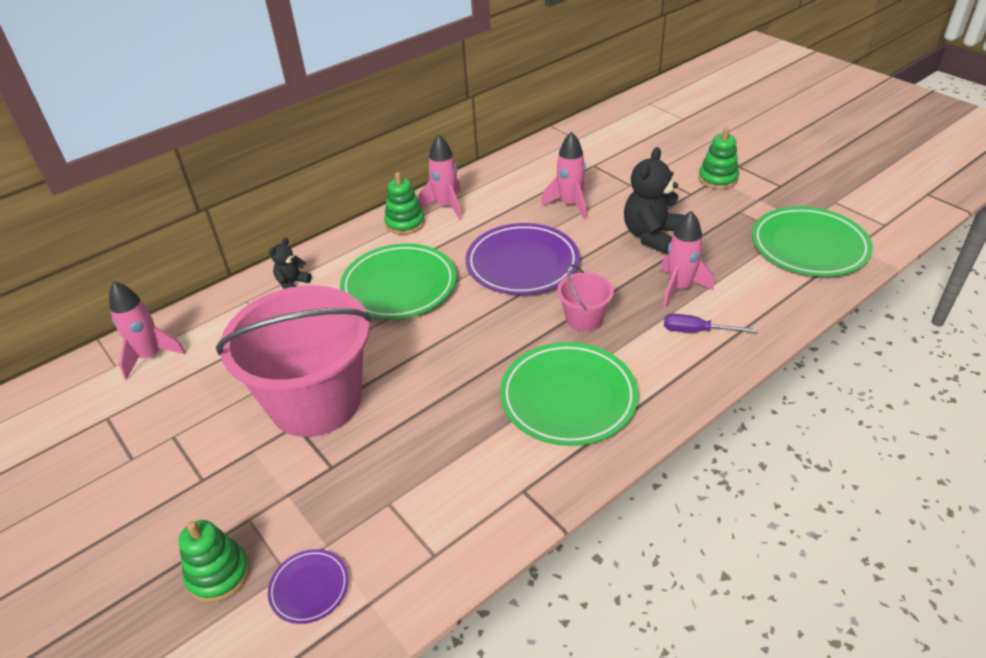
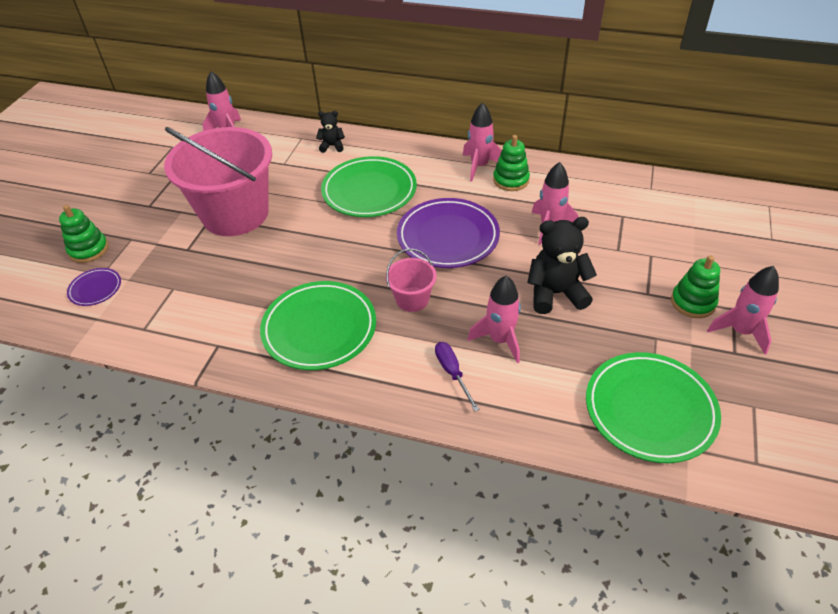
camera: 55 degrees right, 5 degrees up
green stacking toy [384,172,425,235] -> green stacking toy moved to [493,135,530,191]
none -> pink rocket [707,266,779,355]

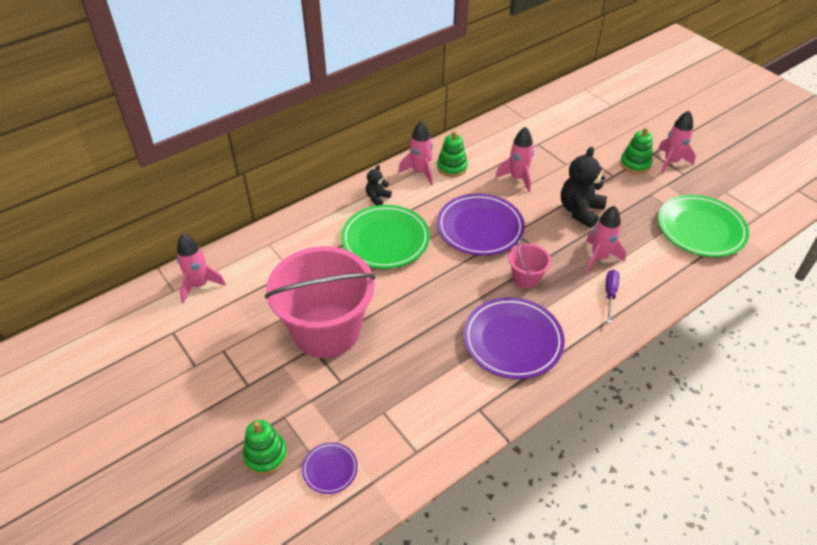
camera: 55 degrees left, 0 degrees up
green plate [260,281,376,370] -> purple plate [463,297,565,379]
black teddy bear [316,111,345,153] -> black teddy bear moved to [366,165,392,205]
purple screwdriver [435,342,480,412] -> purple screwdriver turned 90 degrees clockwise [606,270,619,323]

